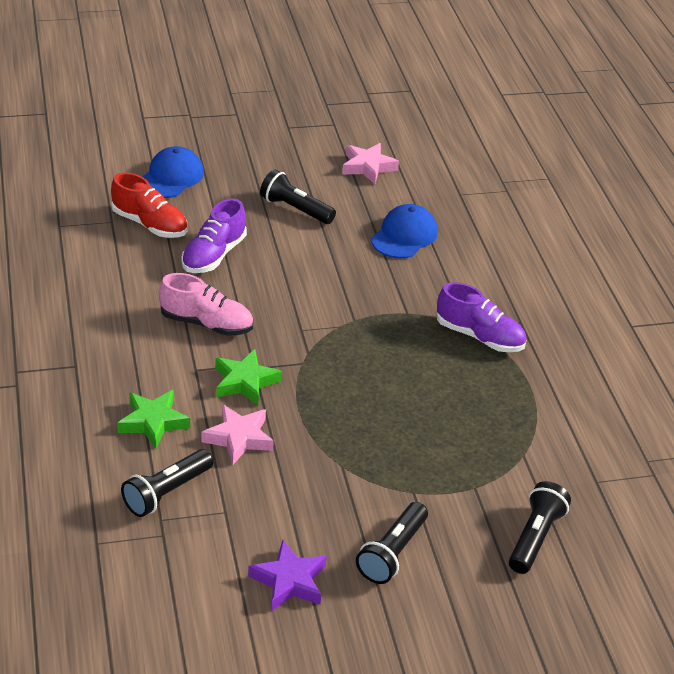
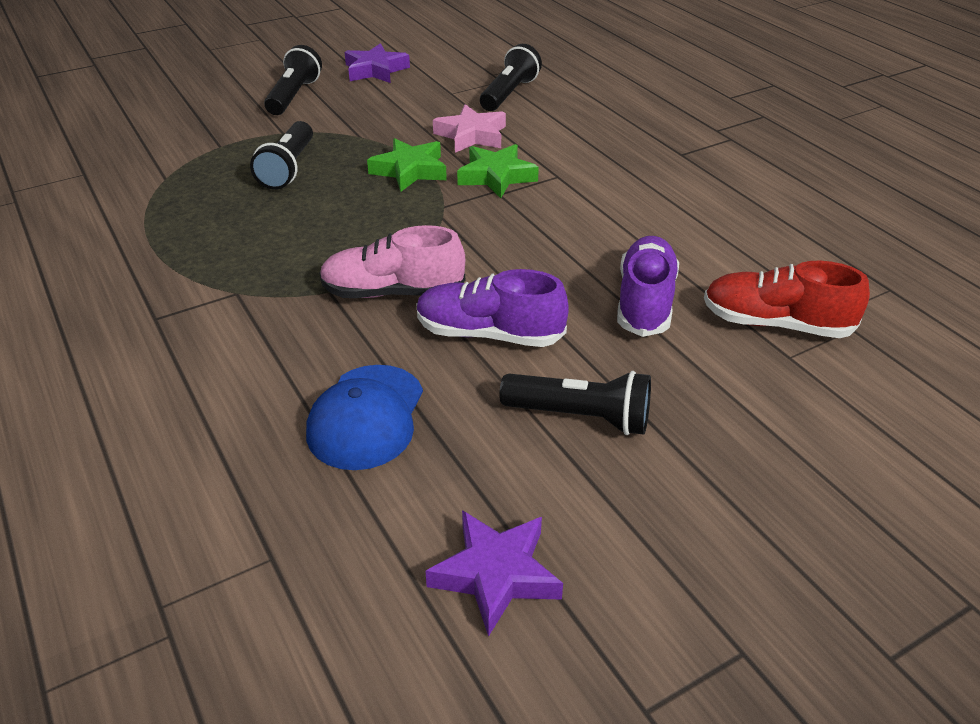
camera: 165 degrees right, 0 degrees up
green star [117,390,190,449] -> green star moved to [367,138,447,192]
blue cap [143,146,204,198] -> none
pink shoe [159,273,253,336] -> pink shoe moved to [320,225,465,298]
pink star [342,143,399,184] -> purple star [425,510,563,637]
purple shoe [437,282,527,352] -> purple shoe moved to [416,269,569,347]
black flashlight [509,481,571,574] -> black flashlight moved to [250,121,313,190]

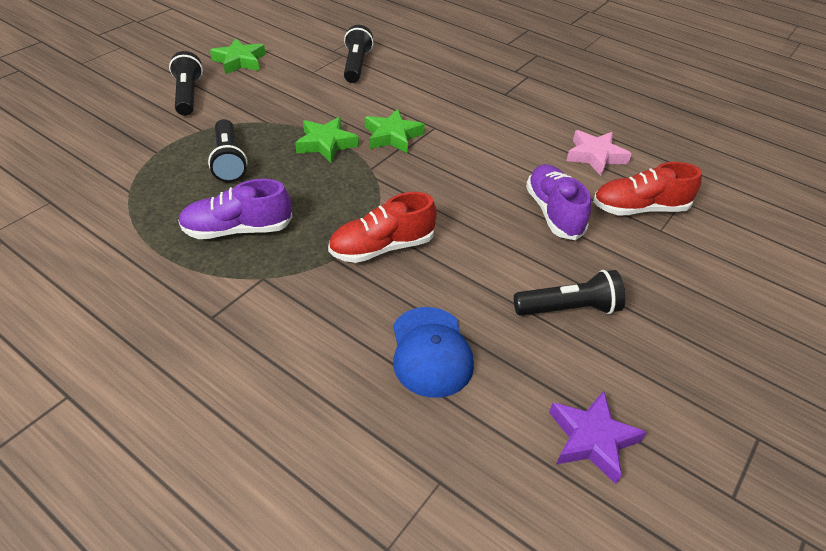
camera: 25 degrees left, 5 degrees up
pink shoe [320,225,465,298] -> red shoe [328,192,437,263]
purple star [344,43,410,83] -> green star [210,38,266,75]
purple shoe [416,269,569,347] -> purple shoe moved to [178,179,292,239]
pink star [433,104,506,153] -> pink star moved to [566,130,632,176]

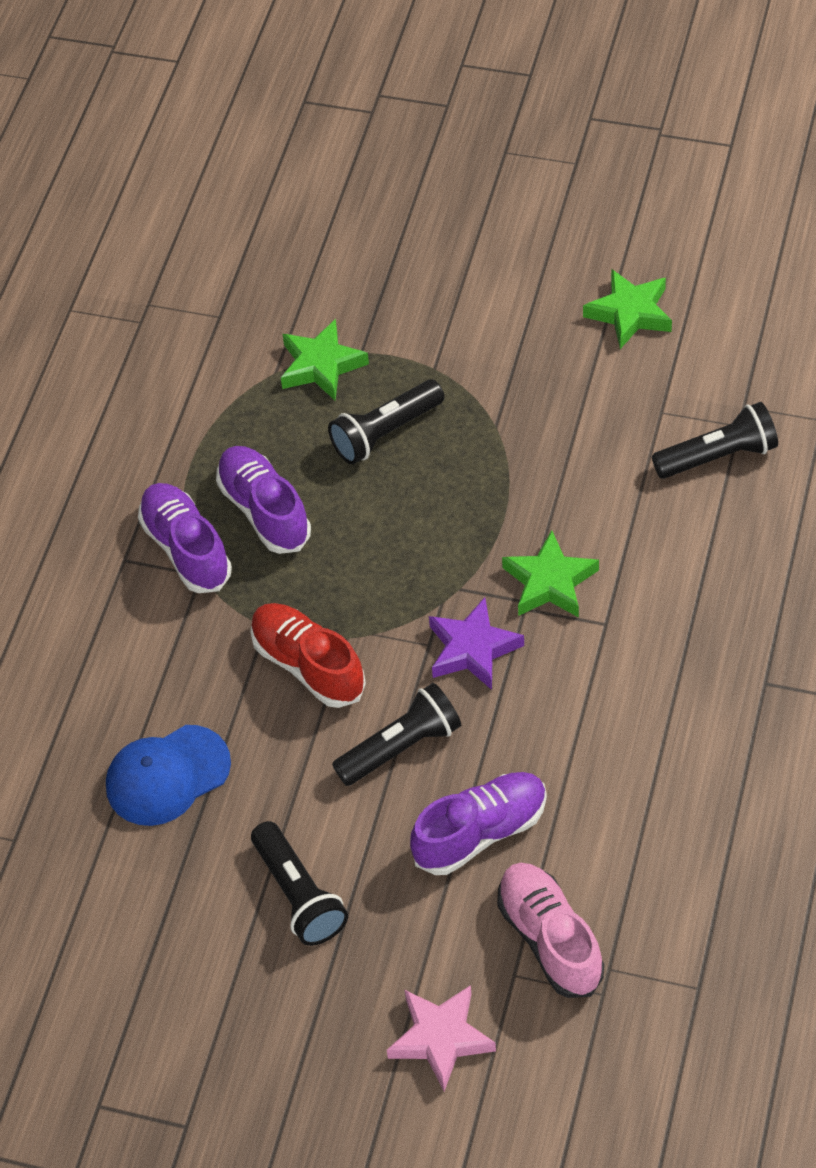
camera: 75 degrees right, 10 degrees up
black flashlight [169,51,203,116] -> black flashlight moved to [332,683,461,786]
green star [295,117,359,163] -> green star moved to [281,319,369,400]
purple star [549,391,647,484] -> purple star moved to [429,597,524,690]
pink star [566,130,632,176] -> pink star moved to [387,985,496,1091]
red shoe [593,162,702,215] -> pink shoe [497,863,604,998]
none -> purple shoe [138,483,232,593]

